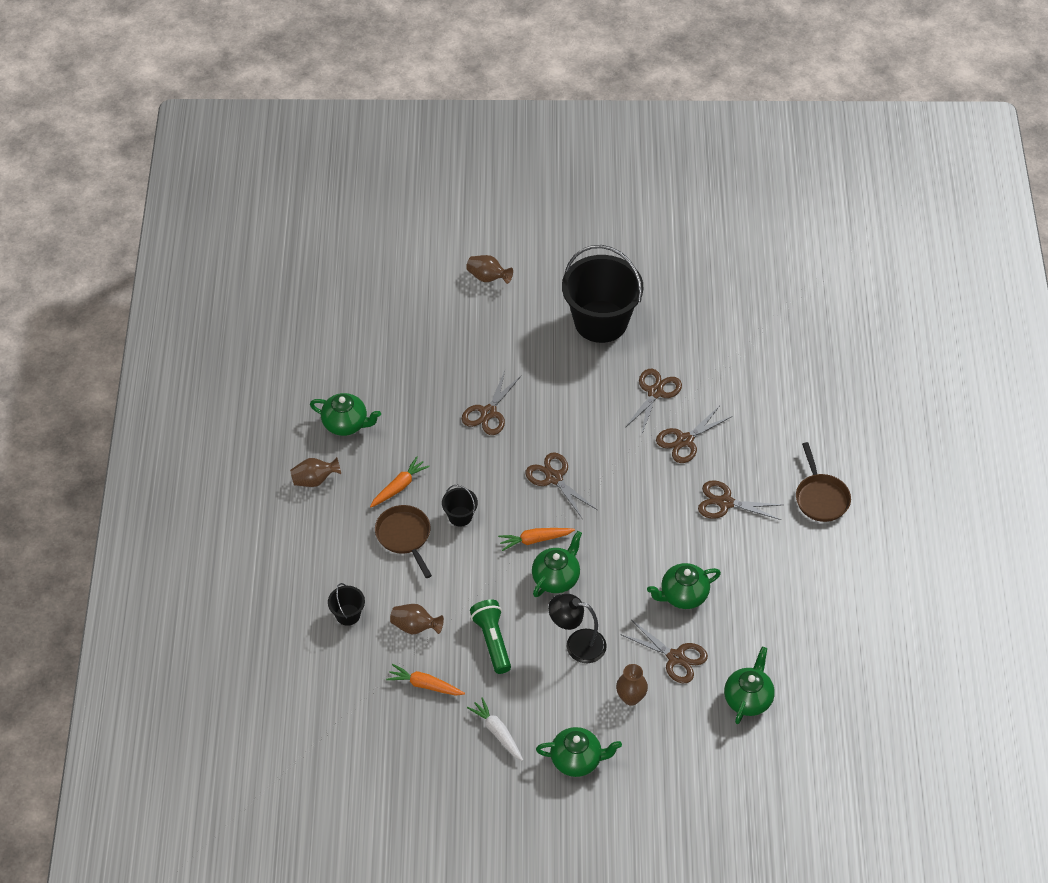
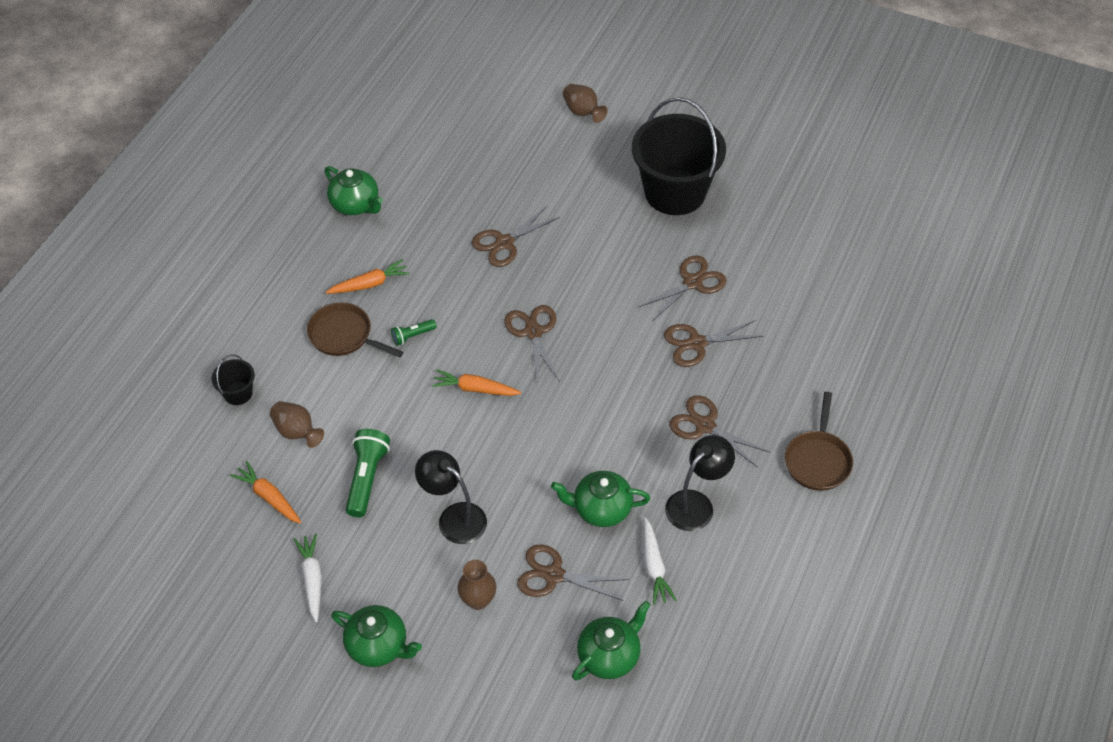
camera: 25 degrees right, 0 degrees up
brown vase [290,457,341,487] -> none
brown pan [375,505,432,578] -> brown pan turned 60 degrees counterclockwise [307,303,403,358]
black bucket [442,485,478,526] -> green flashlight [391,319,437,346]
green teapot [532,531,582,597] -> none
brown scissors [620,620,708,684] -> brown scissors turned 135 degrees clockwise [517,544,629,601]
none -> white carrot [643,517,676,605]
none -> black lamp [665,435,735,531]

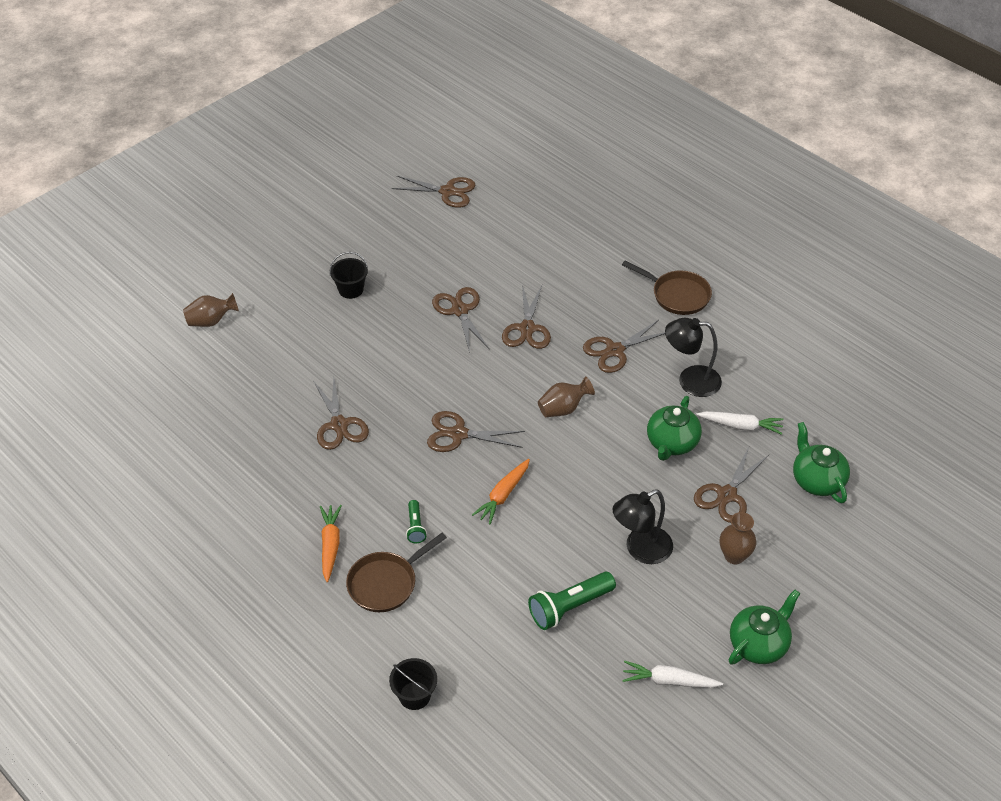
camera: 70 degrees left, 5 degrees down
orange carrot [230,461,301,523] -> none
brown vase [270,401,324,448] -> brown vase moved to [538,376,595,417]
green teapot [325,166,383,215] -> none
green flashlight [346,429,390,517] -> green flashlight turned 60 degrees counterclockwise [528,572,616,630]
black bucket [632,97,726,215] -> black bucket [330,252,368,299], size x0.42
black lamp [665,435,735,531] -> black lamp turned 60 degrees counterclockwise [665,318,722,397]
none -> brown scissors [392,176,475,208]

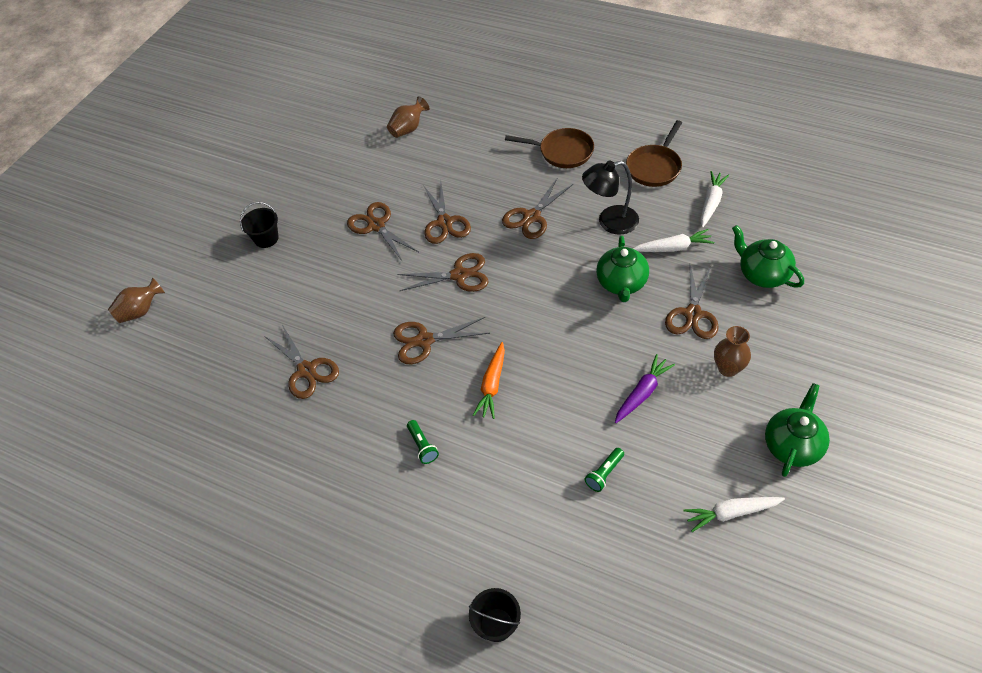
camera: 15 degrees left, 5 degrees up
orange carrot [320,505,342,582] -> none
brown pan [346,533,447,612] -> brown pan moved to [626,120,682,187]
brown scissors [392,176,475,208] -> brown scissors moved to [397,253,488,292]
green flashlight [528,572,616,630] -> green flashlight [585,448,624,492], size x0.55
brown vase [538,376,595,417] -> brown vase moved to [387,96,430,138]
black lamp [612,490,673,564] -> purple carrot [615,354,675,423]
none -> white carrot [700,171,729,228]

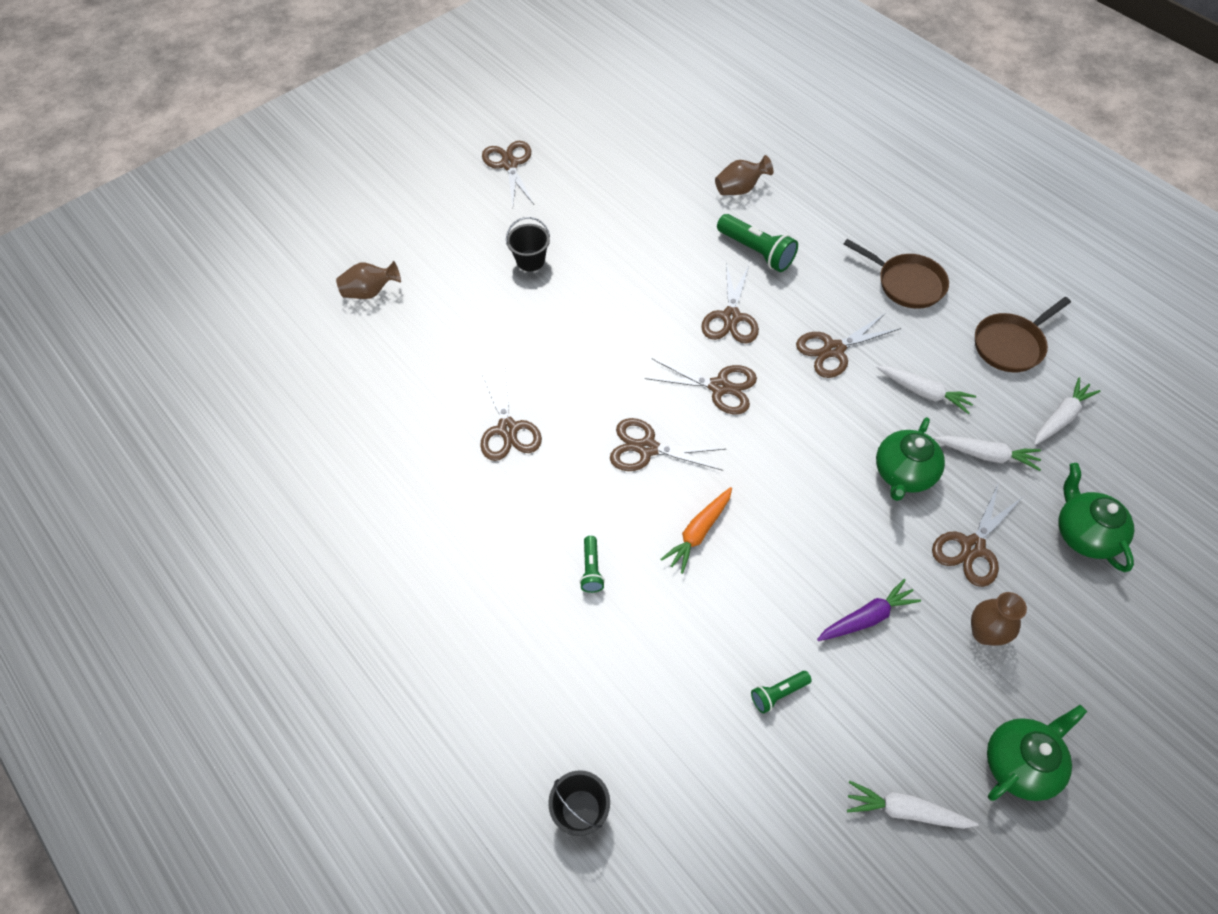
camera: 20 degrees right, 5 degrees up
brown scissors [347,202,419,262] -> brown scissors moved to [482,141,534,206]
black lamp [582,160,639,235] -> white carrot [876,366,976,414]
none -> green flashlight [717,214,798,272]

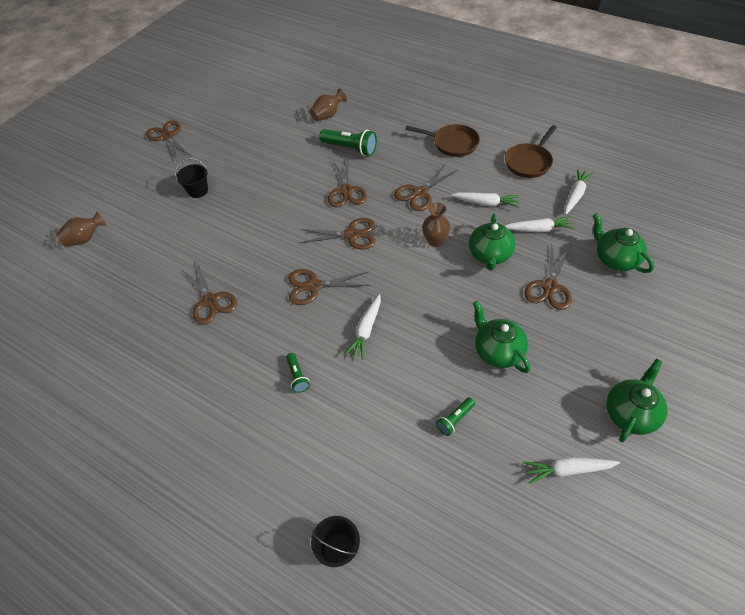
camera: 15 degrees left, 5 degrees down
orange carrot [660,487,732,574] -> white carrot [345,294,381,360]
purple carrot [817,579,921,641] -> green teapot [473,301,530,373]
brown vase [971,592,1027,646] -> brown vase moved to [422,202,450,247]

